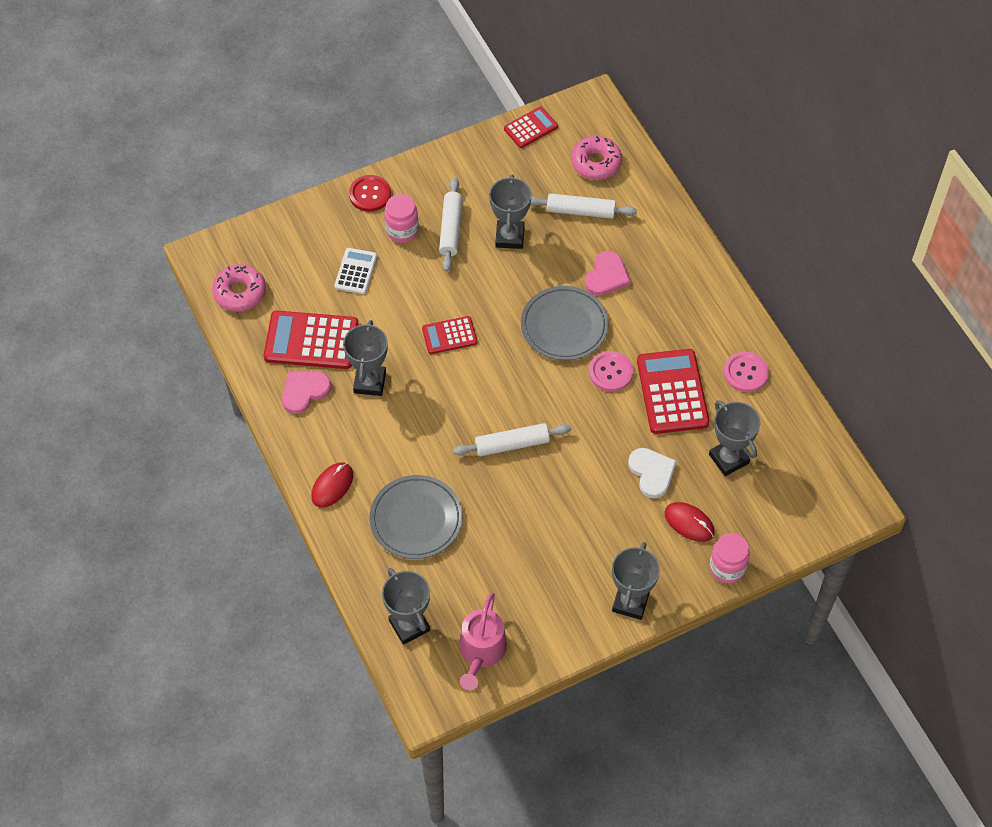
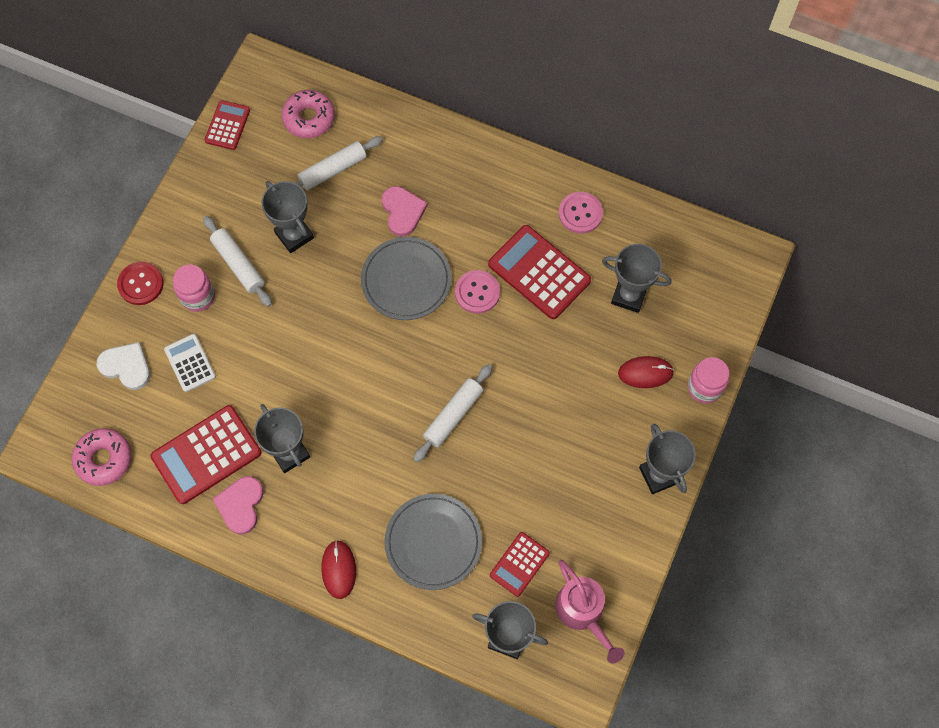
camera: 40 degrees left, 10 degrees up
red calculator [422,316,477,354] -> red calculator moved to [490,532,550,597]
white heart [628,448,677,498] -> white heart moved to [97,342,150,390]

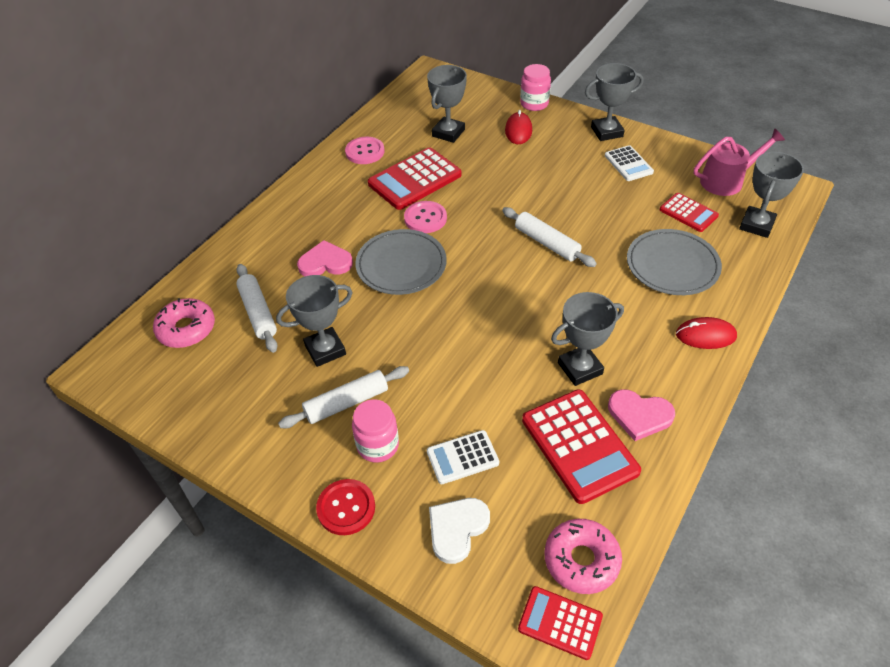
camera: 80 degrees left, 20 degrees down
red calculator [205,100,250,150] -> red calculator moved to [518,586,603,660]
none -> white calculator [605,145,654,181]

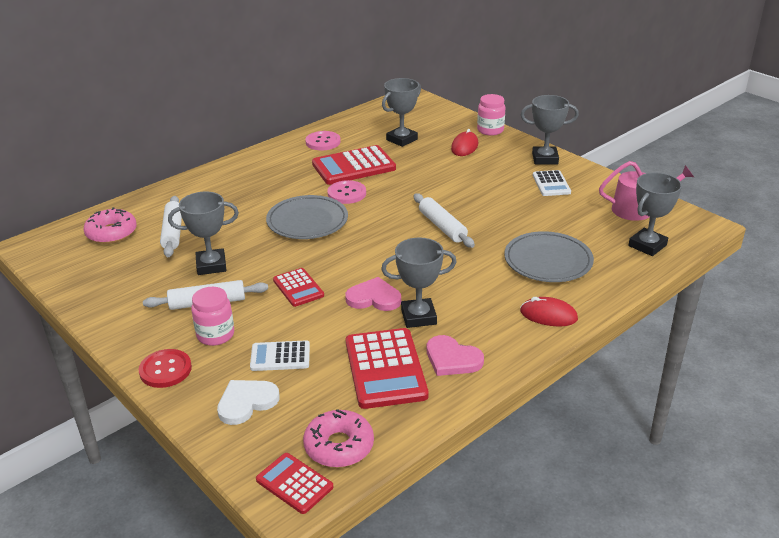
camera: 15 degrees right, 15 degrees down
pink heart [297,240,353,276] -> pink heart moved to [345,277,401,311]
red calculator [660,193,719,232] -> red calculator moved to [273,268,324,307]

